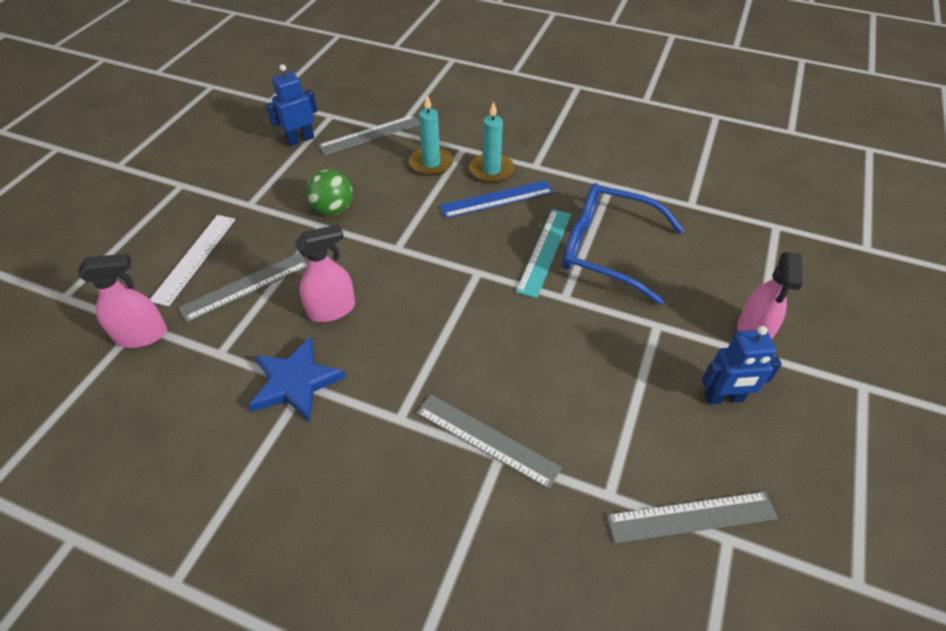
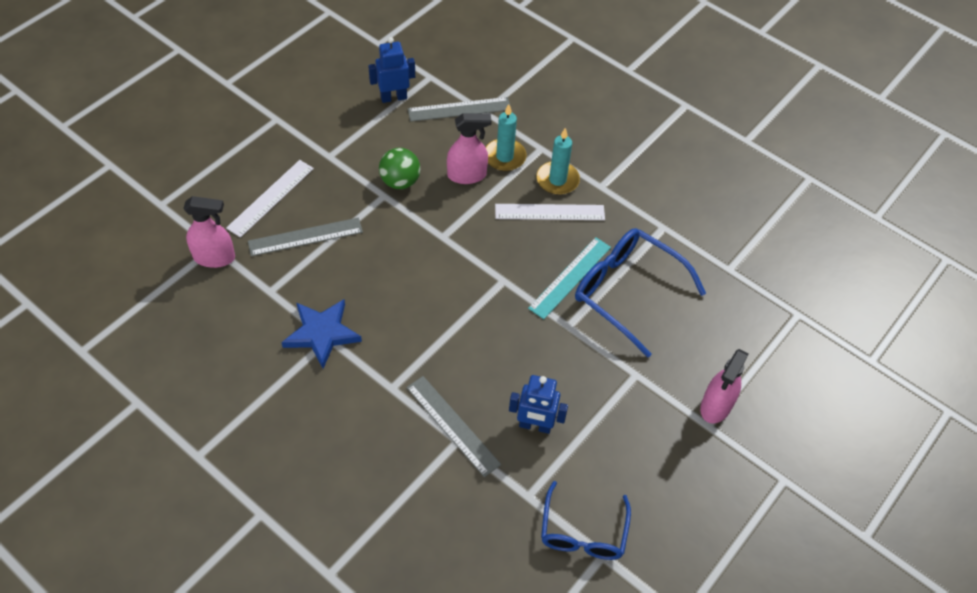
camera: 15 degrees right, 5 degrees up
pink spray bottle [295,224,355,322] -> pink spray bottle moved to [447,113,492,184]
blue ruler [439,180,554,218] -> white ruler [495,204,605,220]
grey ruler [607,492,778,543] -> blue glasses [541,481,631,560]
blue robot [702,326,782,405] -> blue robot moved to [509,375,568,434]

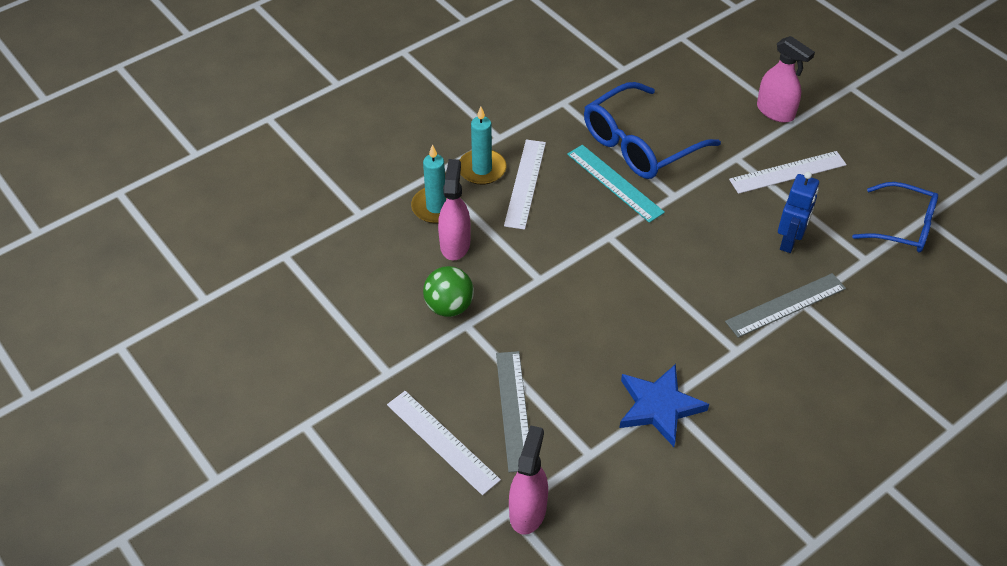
camera: 75 degrees left, 5 degrees down
blue robot [368,37,415,103] -> none
grey ruler [408,97,511,122] -> none
none -> white ruler [729,151,847,194]

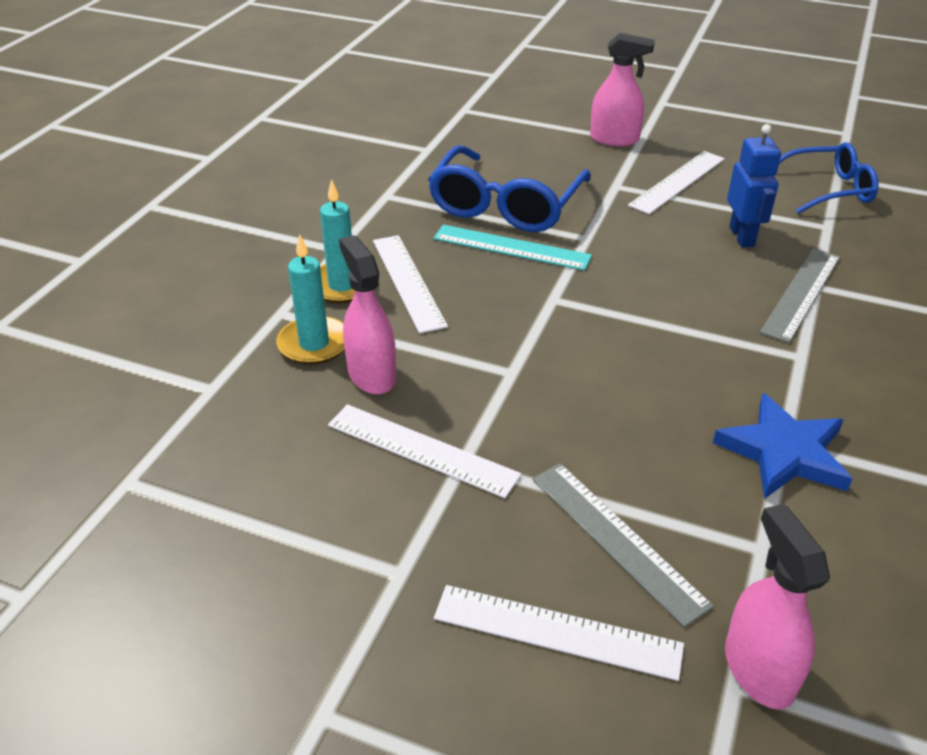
camera: 30 degrees left, 10 degrees down
green ball [423,266,474,317] -> white ruler [328,404,522,498]

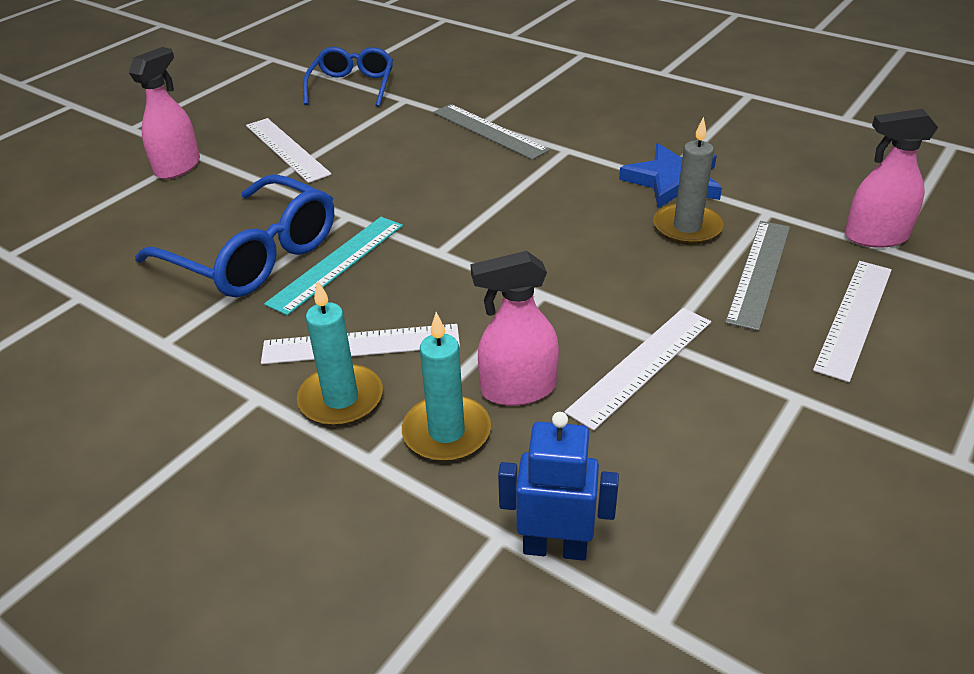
camera: 75 degrees left, 0 degrees up
grey ruler [532,463,714,627] -> grey ruler turned 45 degrees counterclockwise [725,221,790,331]
blue robot [727,124,781,247] -> blue robot moved to [498,412,619,561]
none -> grey candle [653,117,723,245]

